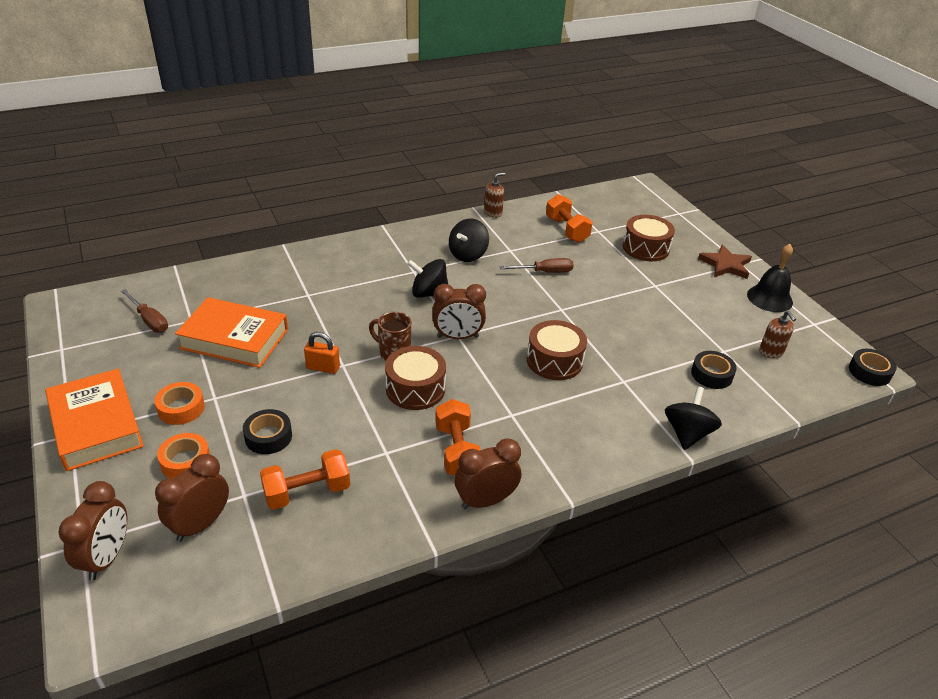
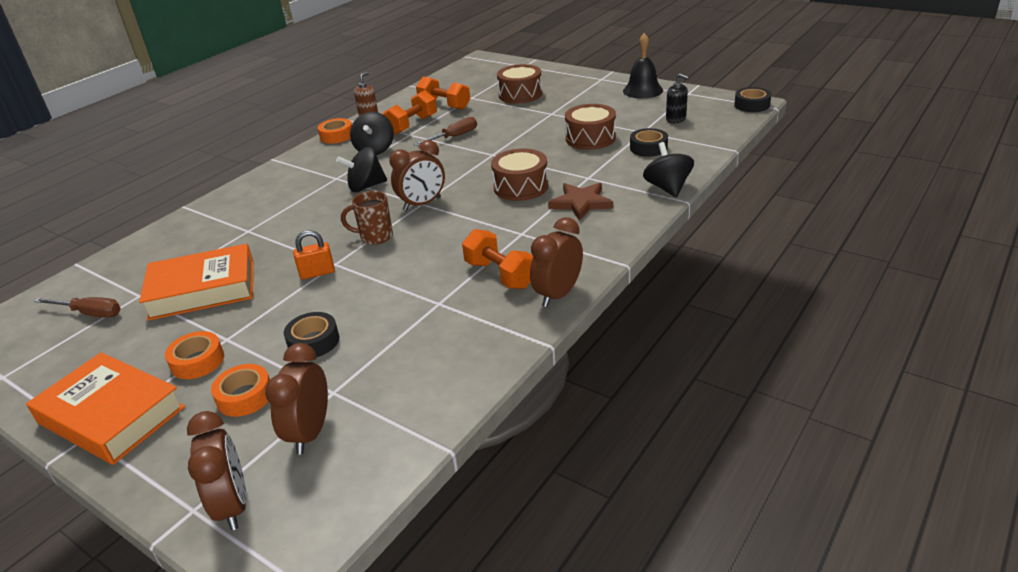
camera: 25 degrees left, 5 degrees down
orange dumbbell [260,449,350,510] -> orange dumbbell moved to [383,90,437,135]
brown drum [385,346,446,410] -> brown drum moved to [565,104,616,150]
brown star [698,244,752,279] -> brown star moved to [548,183,613,221]
brown soap dispenser [759,311,796,358] -> black soap dispenser [666,74,689,123]
none -> orange tape [318,118,352,144]

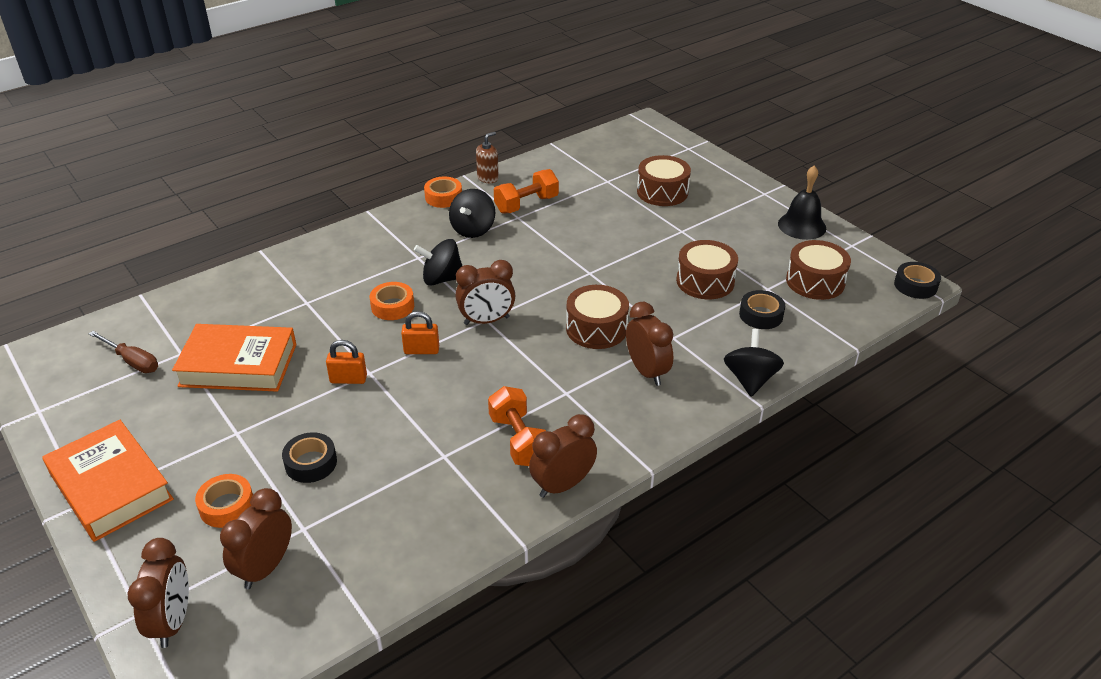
camera: 15 degrees right, 5 degrees up
orange tape [165,331,224,379] -> orange tape moved to [370,282,414,320]
brown mug [341,191,393,245] -> orange padlock [401,311,439,354]
brown screwdriver [414,117,477,146] -> none
orange dumbbell [416,76,470,110] -> none
brown star [548,183,613,221] -> brown clock [626,302,673,386]
black soap dispenser [666,74,689,123] -> brown drum [786,240,851,300]

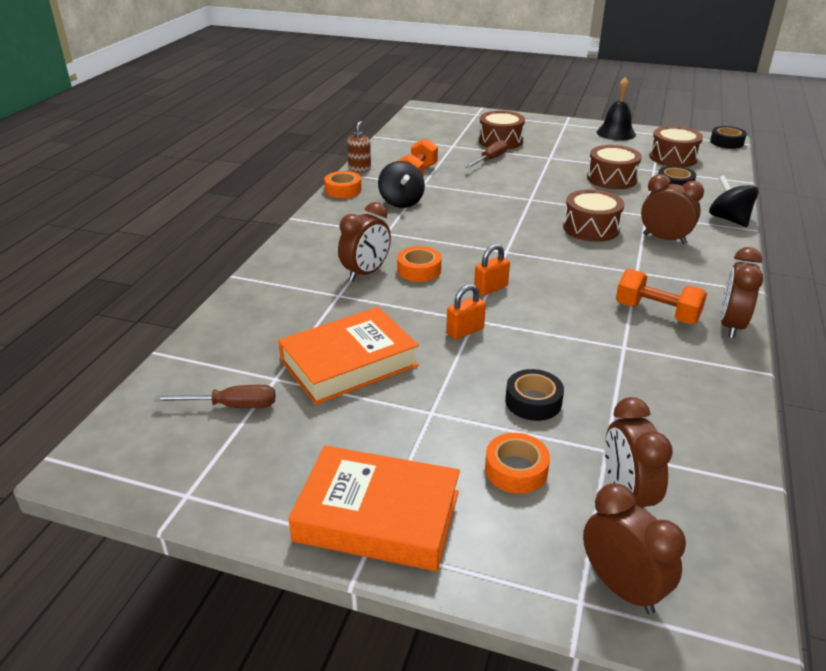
camera: 35 degrees left, 5 degrees down
black spinning top [414,239,462,286] -> none
brown clock [456,260,515,325] -> brown clock moved to [338,202,391,281]
none -> brown screwdriver [465,140,507,168]

